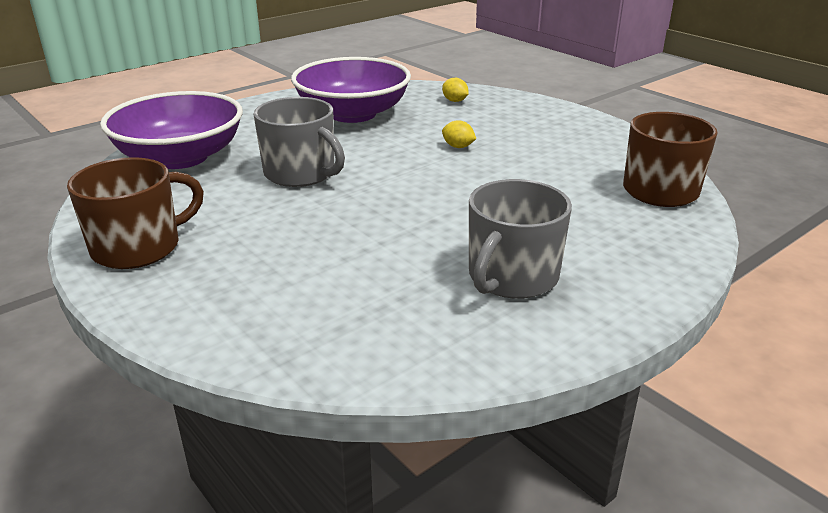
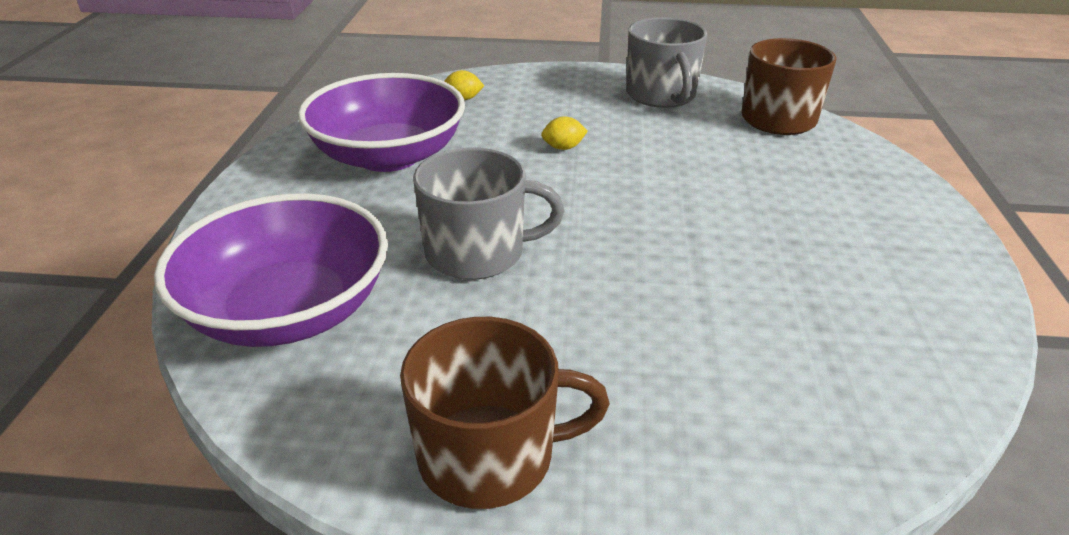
camera: 45 degrees left, 5 degrees up
brown mug [67,157,204,269] -> brown mug turned 75 degrees clockwise [400,317,610,509]
grey mug [469,179,572,299] -> grey mug moved to [626,17,707,108]

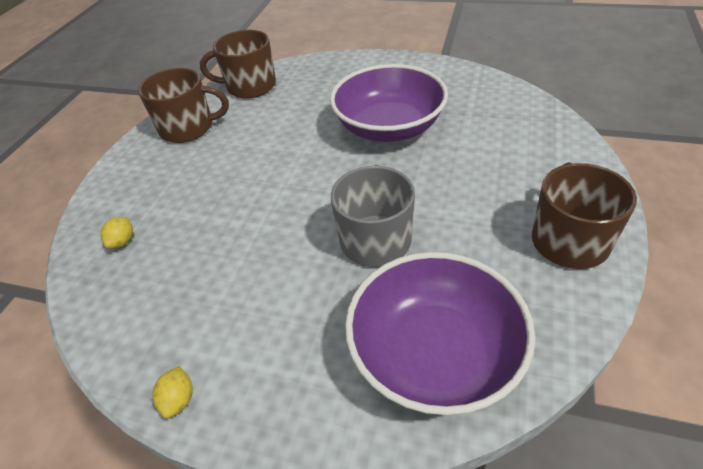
camera: 75 degrees left, 10 degrees up
purple bowl [298,73,465,172] -> purple bowl moved to [330,64,448,142]
yellow lemon [541,117,588,150] -> yellow lemon moved to [152,366,193,418]
grey mug [626,17,707,108] -> brown mug [138,68,229,143]

